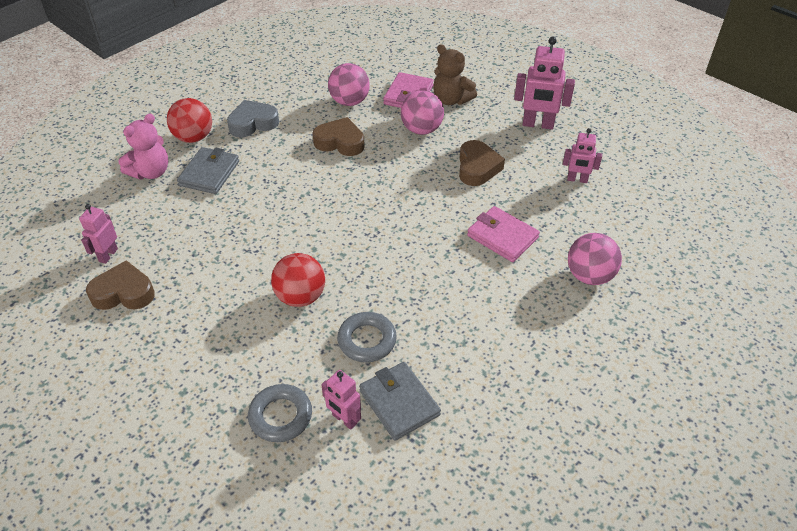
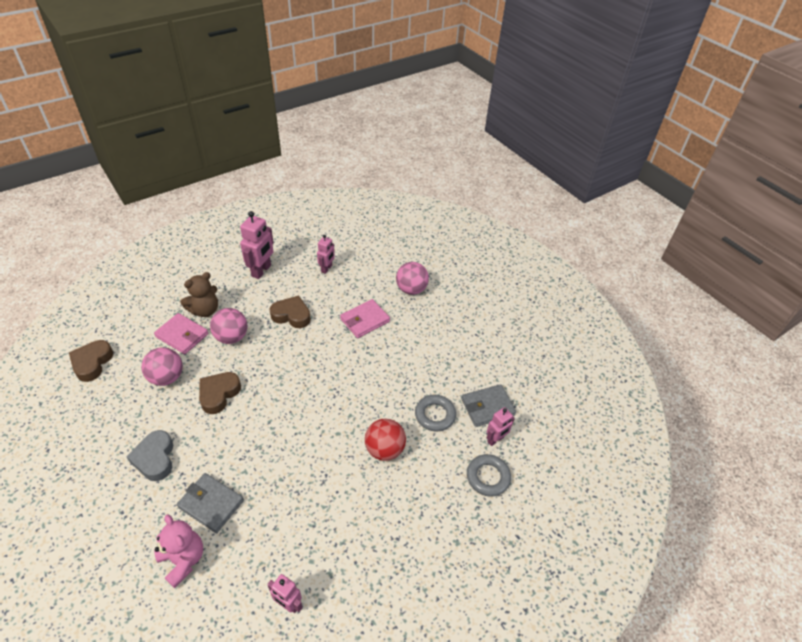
camera: 80 degrees left, 0 degrees up
brown heart [86,260,154,310] -> brown heart moved to [69,340,113,382]
red ball [167,98,212,143] -> none

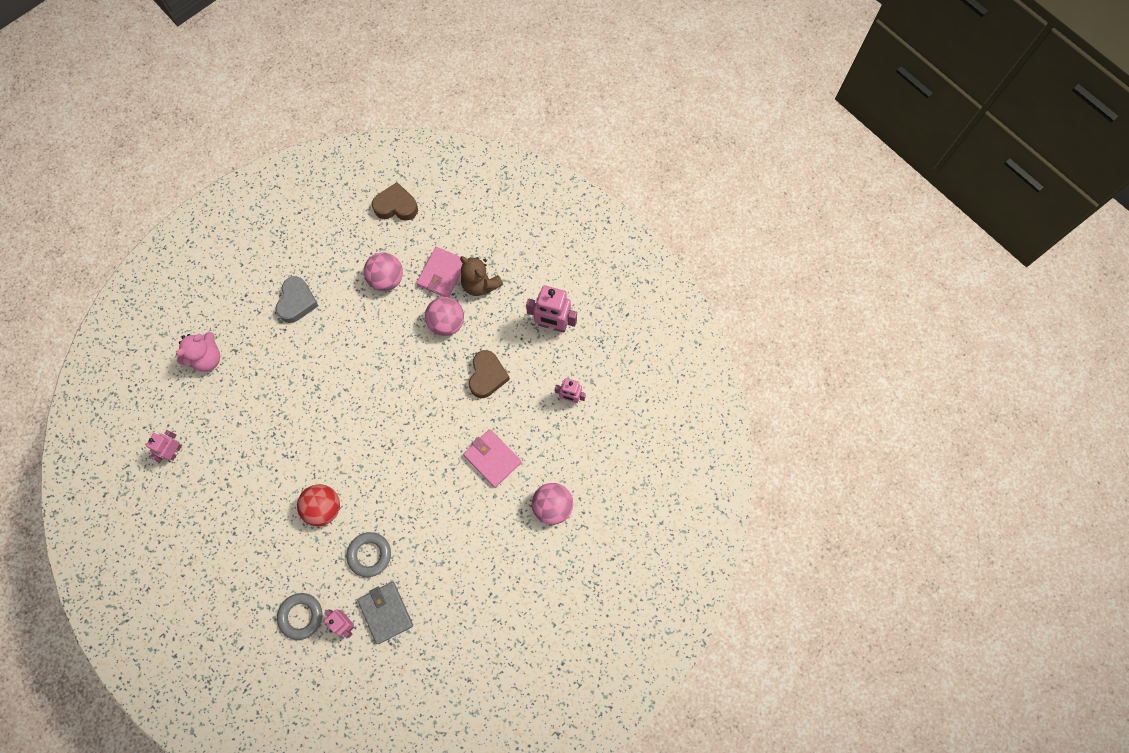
camera: 85 degrees right, 25 degrees up
grey heart [126,430,173,481] -> grey heart turned 120 degrees clockwise [276,276,318,323]
grey wallet [177,473,244,533] -> none
brown heart [199,372,241,414] -> none

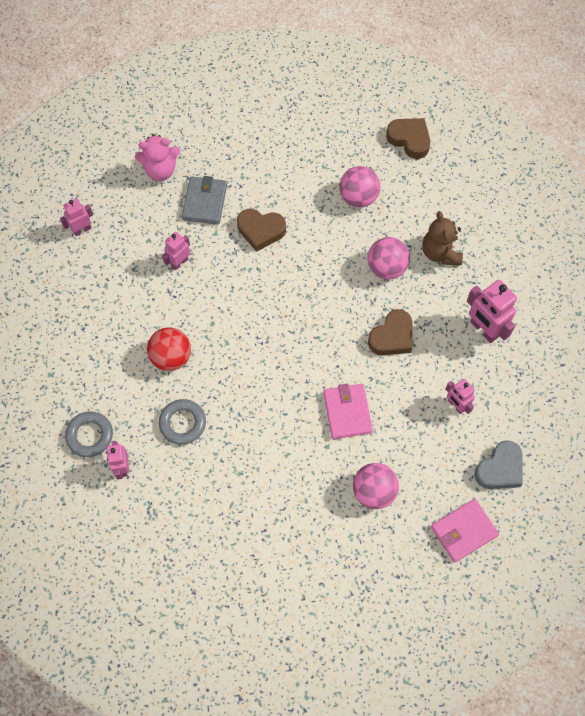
camera: 35 degrees right, 5 degrees down
grey heart [276,276,318,323] -> grey heart moved to [474,440,523,489]
grey wallet [357,582,413,644] -> grey wallet moved to [182,176,227,224]
pink wallet [416,247,463,297] -> pink wallet moved to [431,499,499,563]
none -> pink robot [162,232,190,270]
none -> brown heart [237,209,286,252]

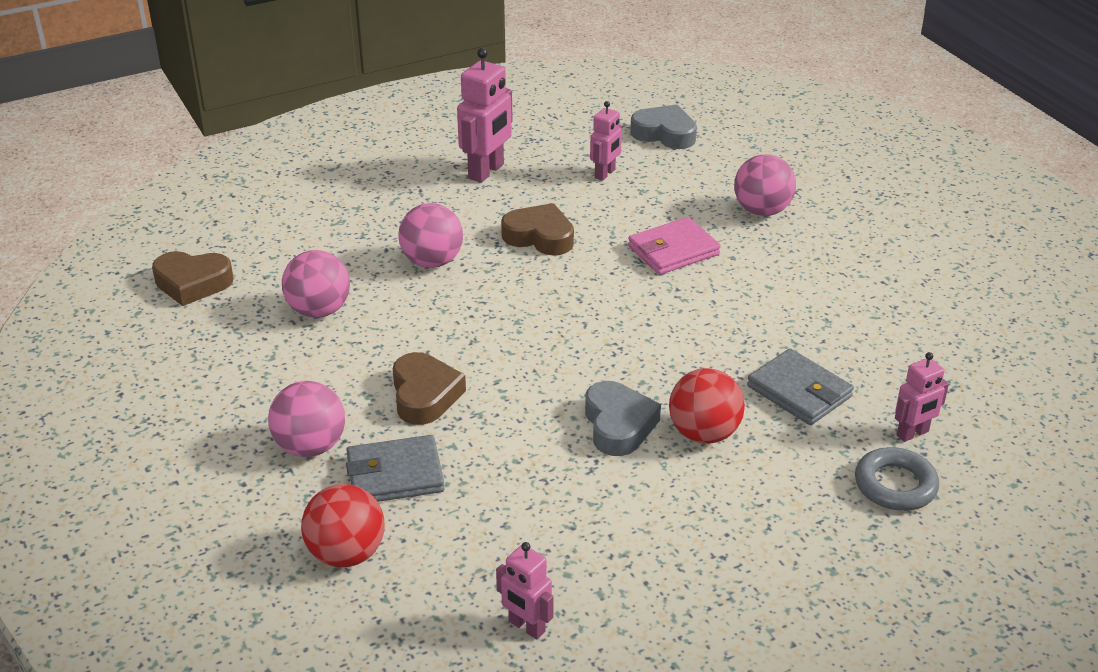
camera: 110 degrees left, 30 degrees down
pink teddy bear [135,134,180,181] -> red ball [301,484,384,567]
grey ring [159,399,206,445] -> grey wallet [747,348,854,425]
pink robot [162,232,190,270] -> none
brown heart [386,118,430,159] -> brown heart turned 105 degrees counterclockwise [152,251,233,306]
brown teddy bear [422,211,463,265] -> none
pink wallet [431,499,499,563] -> none
none -> pink ball [268,381,345,457]
none -> grey heart [585,381,661,456]

